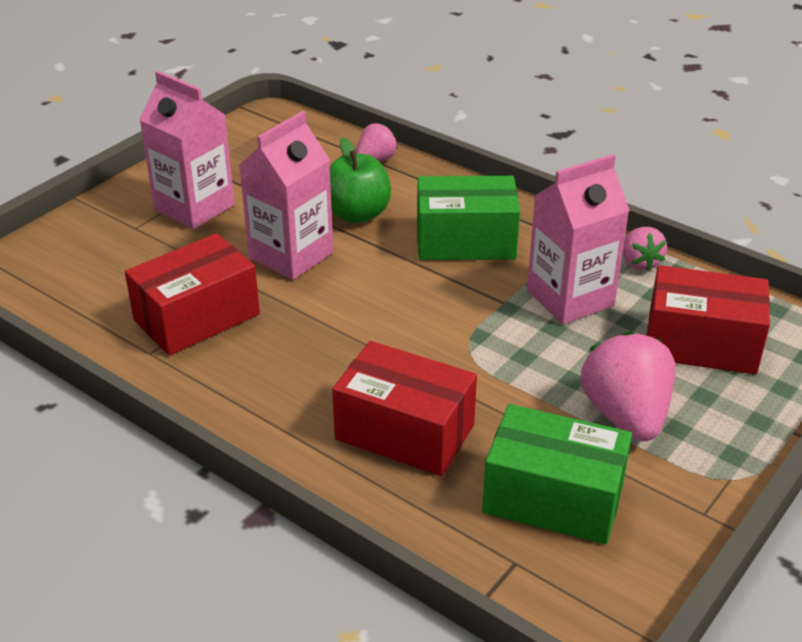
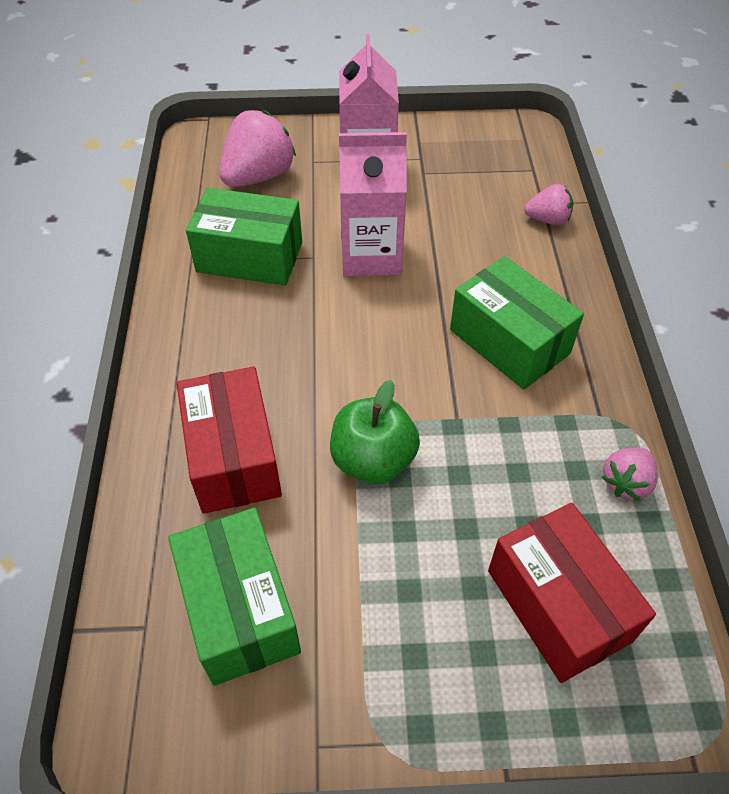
camera: 50 degrees right, 15 degrees up
red box [125,233,260,356] -> green box [186,188,302,285]
green apple [330,137,391,223] -> green apple moved to [330,380,420,484]
pink carton [527,154,630,324] -> none
pink strawberry [581,331,675,441] -> pink strawberry moved to [219,110,296,187]

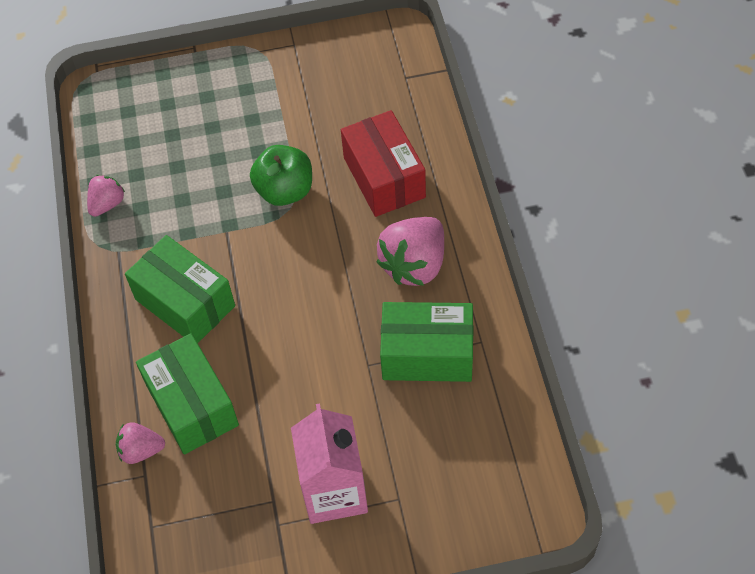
camera: 175 degrees right, 5 degrees up
green box [168,508,301,686] -> green box moved to [136,333,239,455]
pink strawberry [219,110,296,187] -> pink strawberry moved to [376,217,444,286]
pink carton [339,132,407,276] -> none
red box [488,503,656,683] -> none

